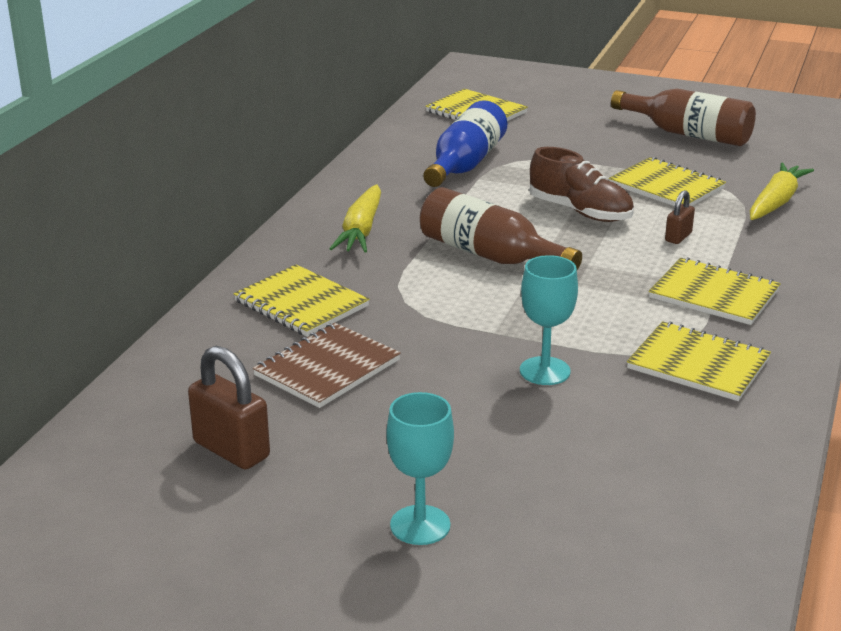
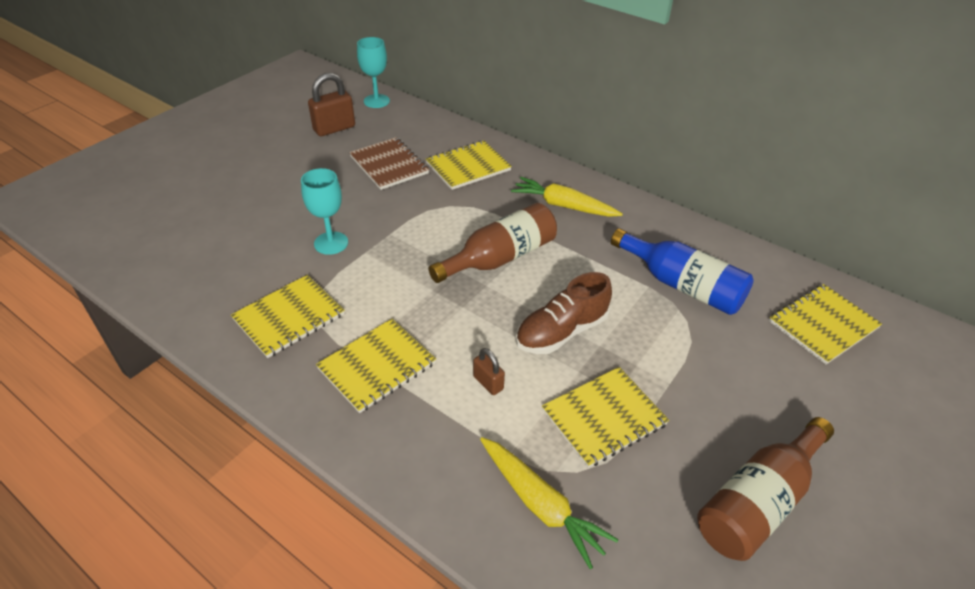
camera: 105 degrees right, 15 degrees up
turquoise goblet [387,392,454,545] -> turquoise goblet moved to [357,37,390,108]

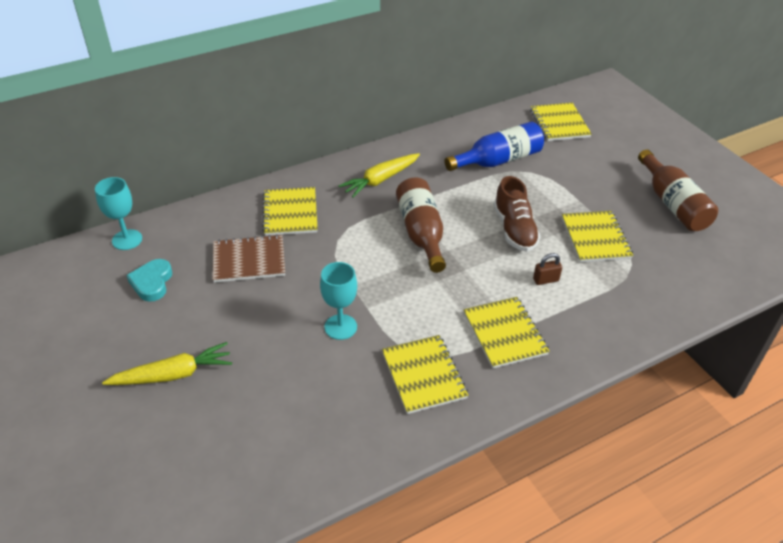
camera: 65 degrees left, 0 degrees up
brown padlock [308,73,355,136] -> turquoise heart [126,259,172,302]
yellow carrot [480,437,619,569] -> yellow carrot moved to [102,342,232,385]

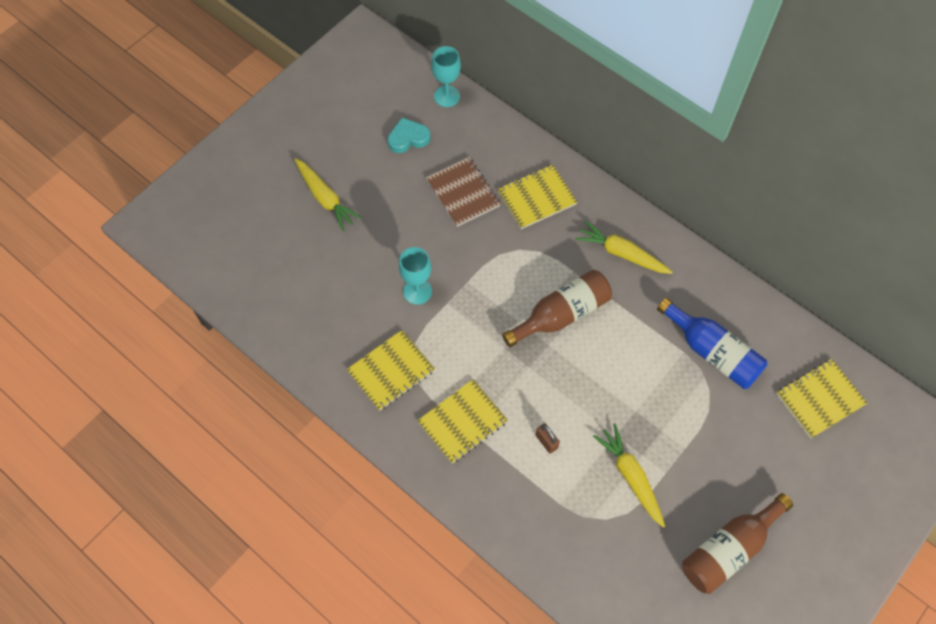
camera: 70 degrees right, 20 degrees up
brown shoe [494,176,540,252] -> none
yellow notebook [562,211,633,262] -> yellow carrot [593,424,665,528]

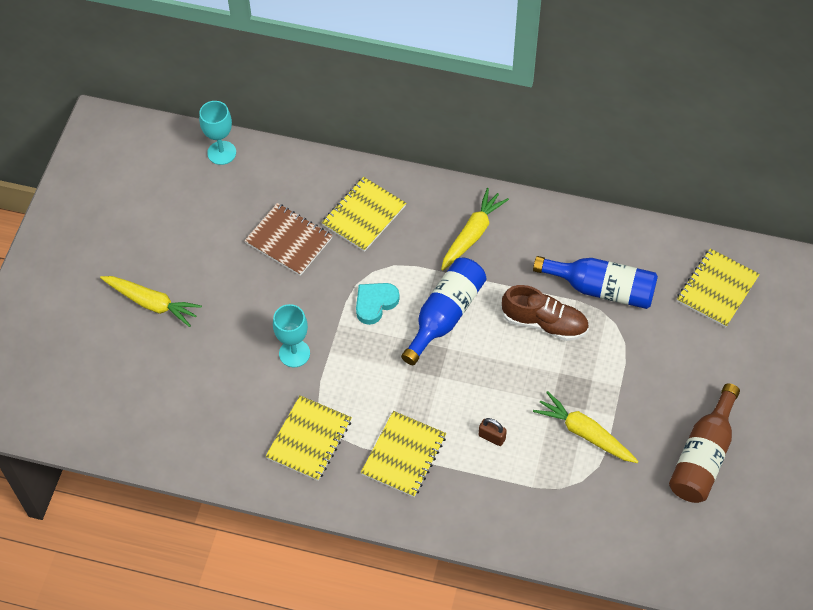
camera: 25 degrees left, 5 degrees down
turquoise heart [388,118,430,153] -> turquoise heart moved to [356,283,400,325]
brown bottle [502,270,612,347] -> blue bottle [401,258,486,365]
yellow carrot [575,221,673,274] -> yellow carrot turned 120 degrees clockwise [441,188,509,271]
none -> brown shoe [502,285,589,341]

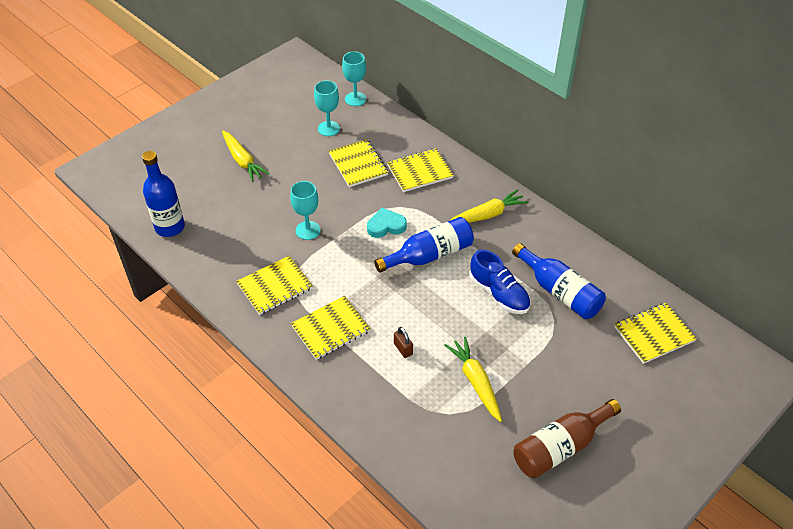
camera: 30 degrees right, 10 degrees down
brown notebook [244,203,333,276] -> yellow notebook [329,139,388,187]
brown shoe [502,285,589,341] -> blue shoe [469,249,531,314]
none -> blue bottle [142,151,185,237]
none -> turquoise goblet [314,80,340,136]

